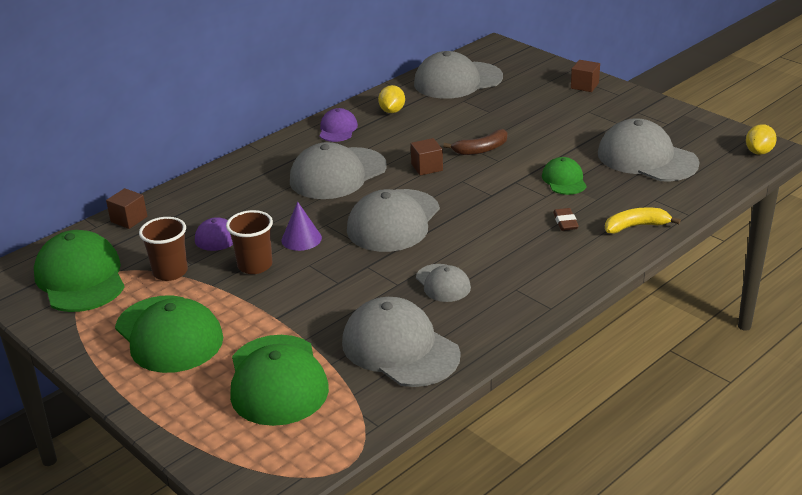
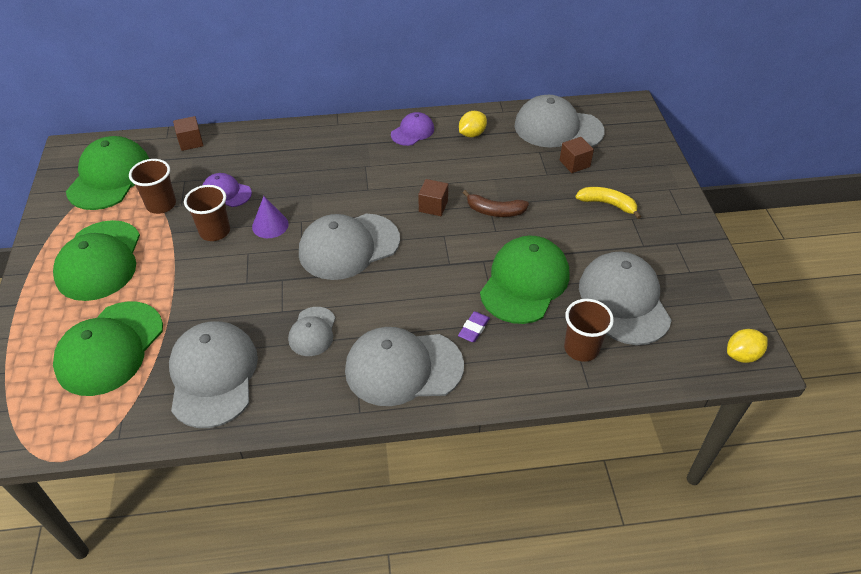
camera: 35 degrees right, 15 degrees up
grey cap [290,142,387,199] -> grey cap moved to [345,327,464,406]
green cap [542,157,587,195] -> green cap [480,235,569,324], size x1.88
brown eraser [553,208,579,231] -> purple eraser [458,311,490,342]
brown cube [571,60,600,92] -> brown cube moved to [560,137,594,173]
yellow banana [605,207,681,234] -> yellow banana moved to [576,187,641,219]
none -> brown cup [564,299,614,362]

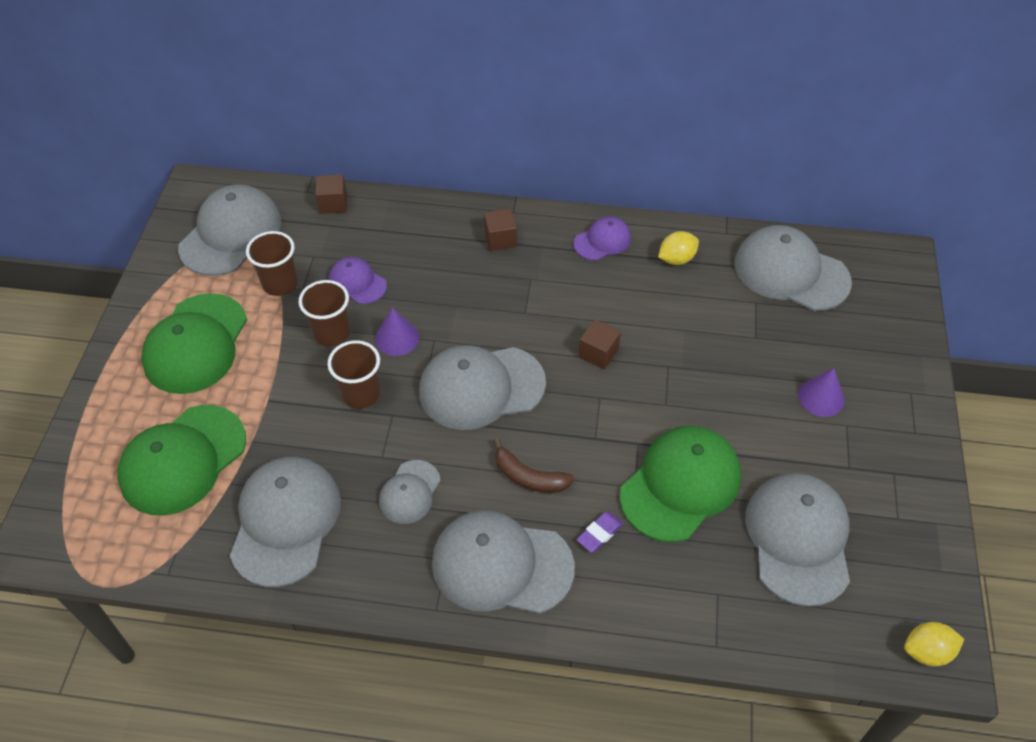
camera: 15 degrees right, 5 degrees up
green cap [66,136,149,210] -> grey cap [178,184,281,276]
brown banana [463,190,529,217] -> brown banana moved to [494,438,574,493]
brown cube [560,137,594,173] -> brown cube moved to [484,208,517,251]
brown cup [564,299,614,362] -> brown cup moved to [328,340,380,409]
yellow banana [576,187,641,219] -> purple cone [798,368,845,417]

